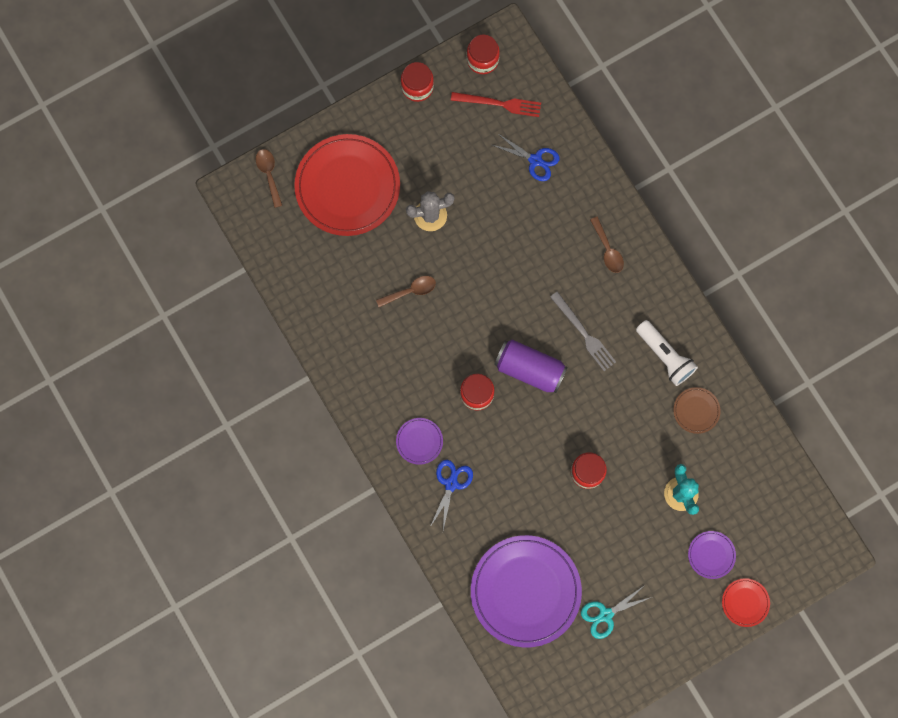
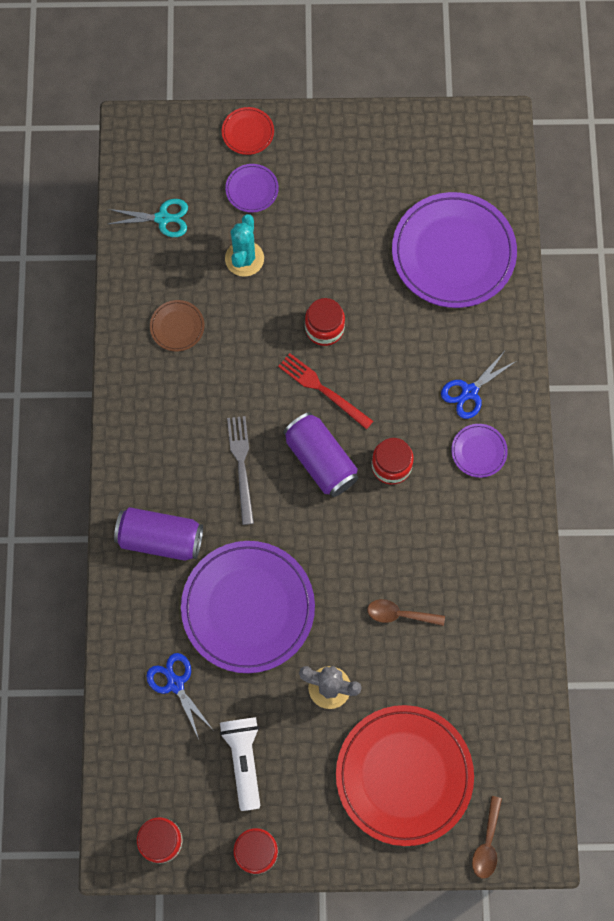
camera: 150 degrees left, 5 degrees down
red fork [451,92,541,117] -> red fork moved to [278,353,373,430]
turquoise scissors [581,585,652,639] -> turquoise scissors moved to [108,199,188,237]
brown spoon [590,217,624,273] -> purple can [114,507,203,561]
white flashlight [636,320,698,386] -> white flashlight moved to [220,717,260,811]
none -> purple plate [181,541,315,673]

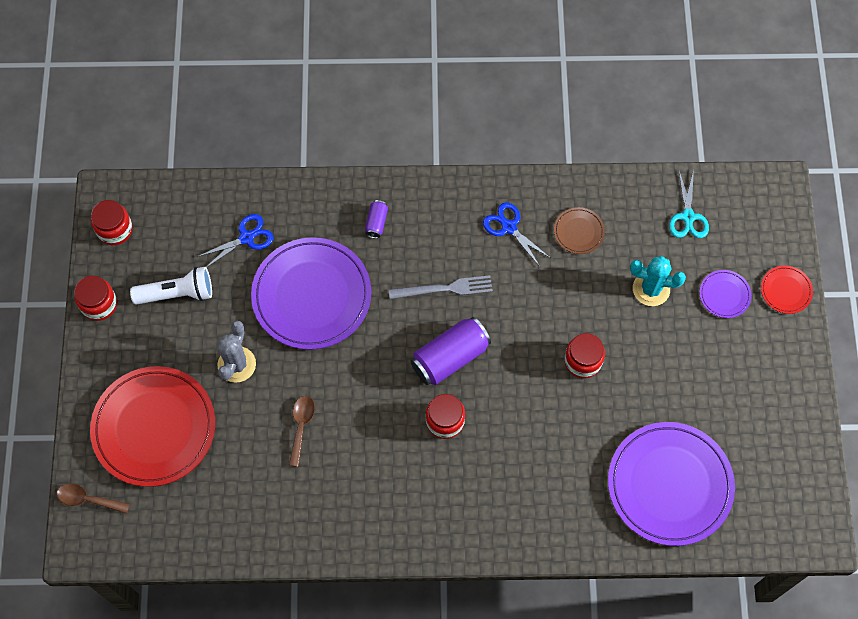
camera: 90 degrees right, 5 degrees down
purple can [114,507,203,561] -> purple can [365,200,388,238], size x0.48
red fork [278,353,373,430] -> none
blue scissors [441,351,516,419] -> blue scissors moved to [483,202,550,267]
purple plate [451,424,508,478] -> none

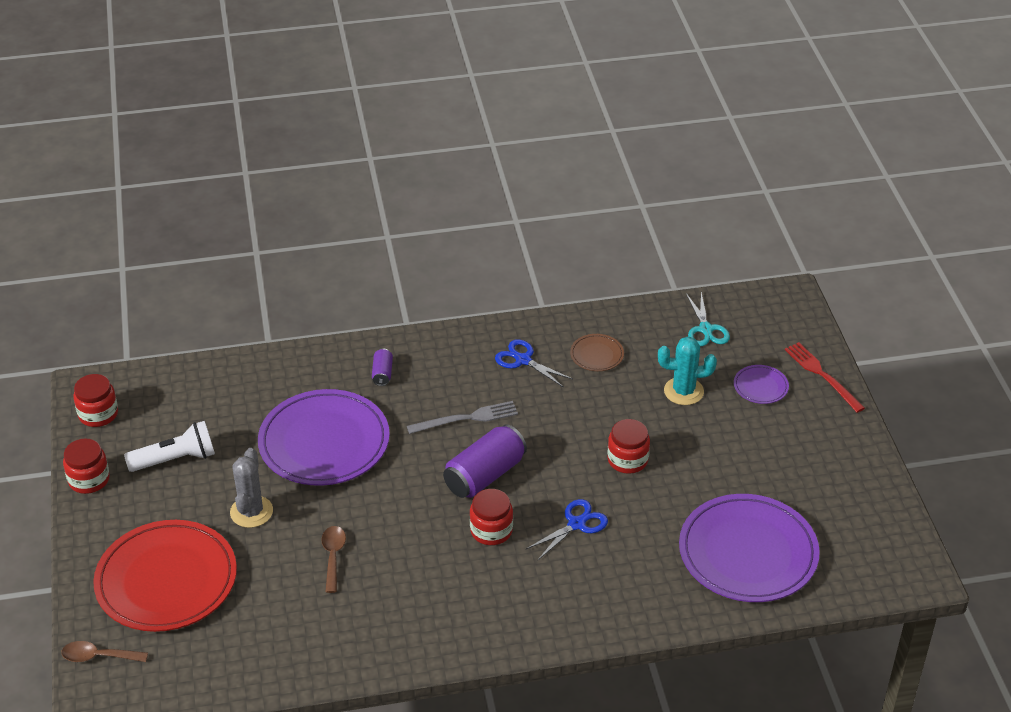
camera: 10 degrees left, 25 degrees down
blue scissors [197,214,274,268] -> blue scissors moved to [526,499,608,560]
red plate [761,266,813,314] -> red fork [785,342,865,413]

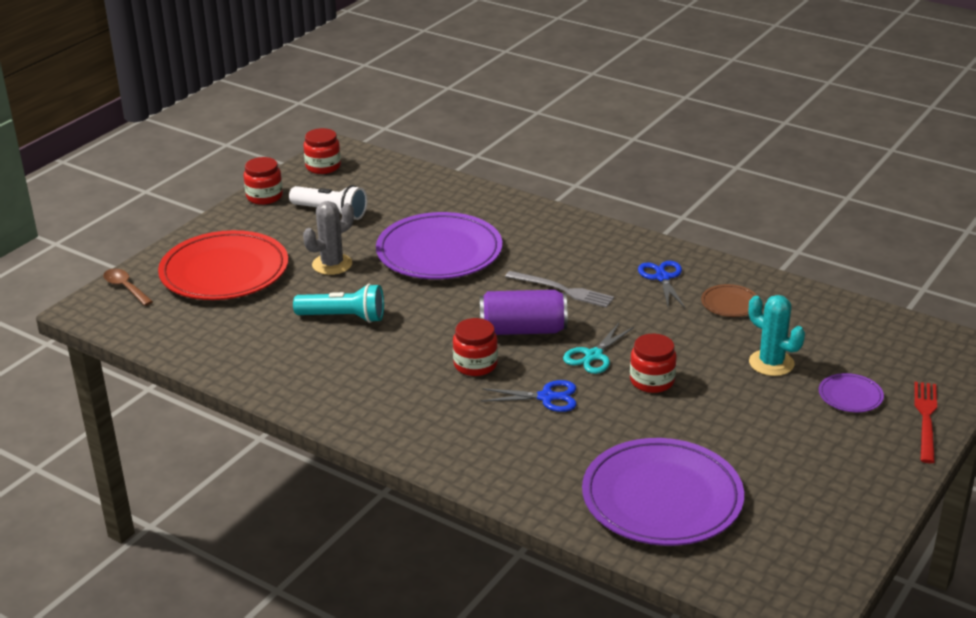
camera: 45 degrees right, 10 degrees down
brown spoon [321,526,346,593] -> turquoise flashlight [293,284,384,323]
purple can [372,349,393,386] -> none
turquoise scissors [686,292,730,346] -> turquoise scissors moved to [563,323,634,374]

